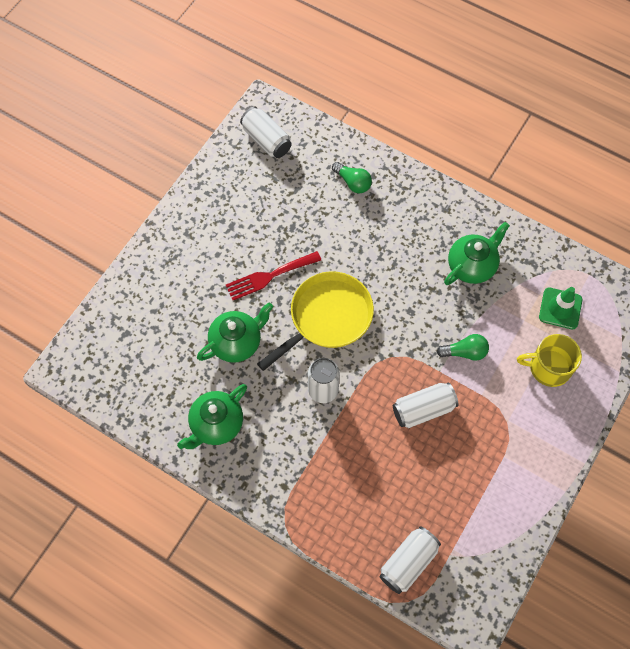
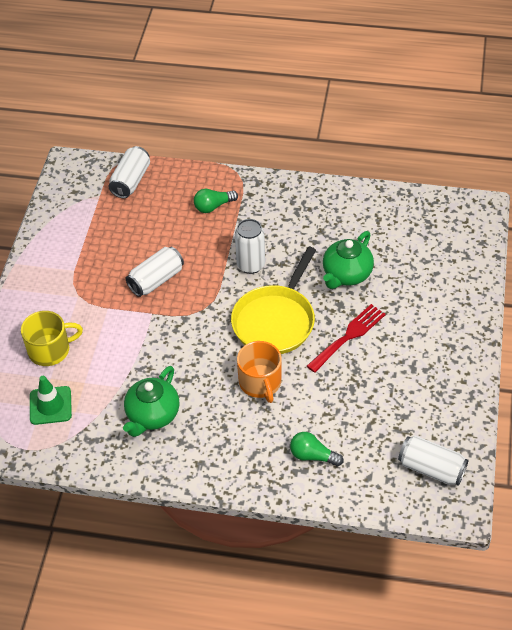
camera: 160 degrees right, 15 degrees down
green teapot [177,384,247,449] -> none
green light bulb [437,334,489,361] -> green light bulb moved to [194,189,238,213]
none -> orange mug [237,341,282,403]

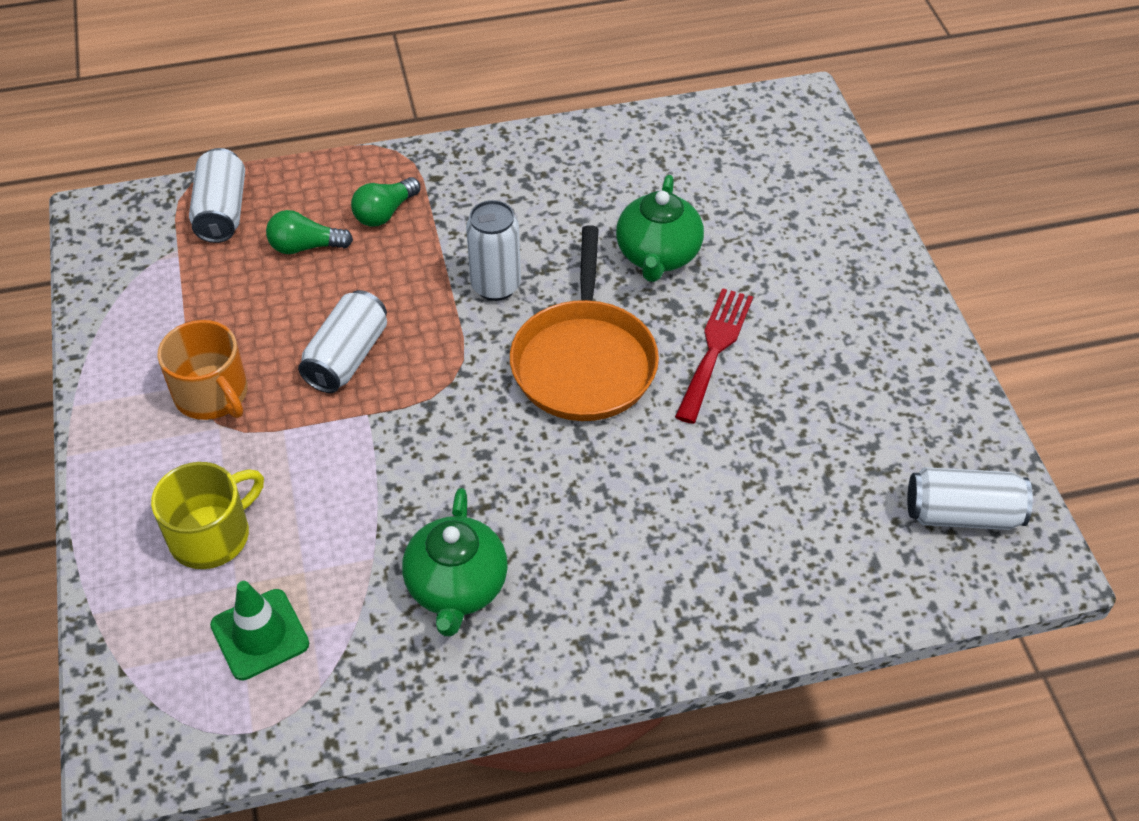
camera: 25 degrees left, 0 degrees up
yellow pan [231,246,316,354] -> orange pan [510,225,659,421]
orange mug [237,341,282,403] -> orange mug moved to [157,320,248,420]
green light bulb [290,432,343,466] -> green light bulb moved to [266,210,353,254]

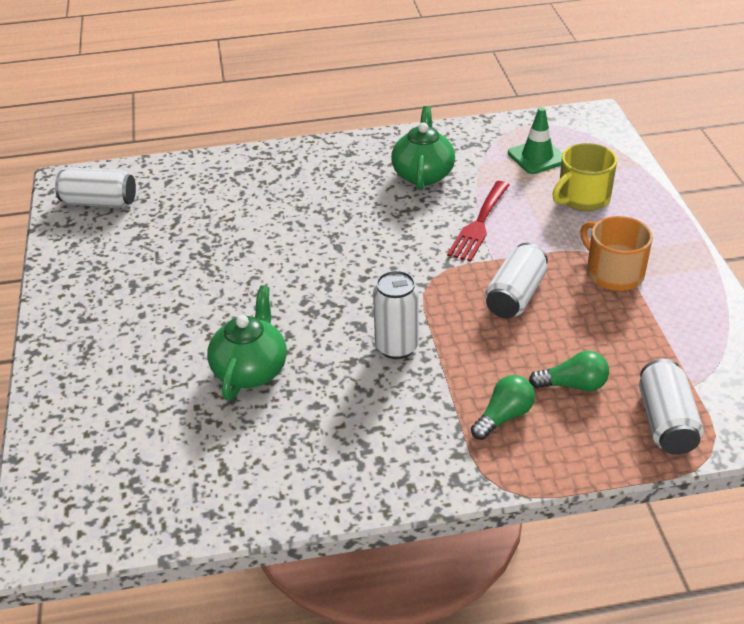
camera: 175 degrees left, 10 degrees down
orange pan [510,225,659,421] -> none
red fork [675,288,753,424] -> red fork moved to [447,181,509,262]

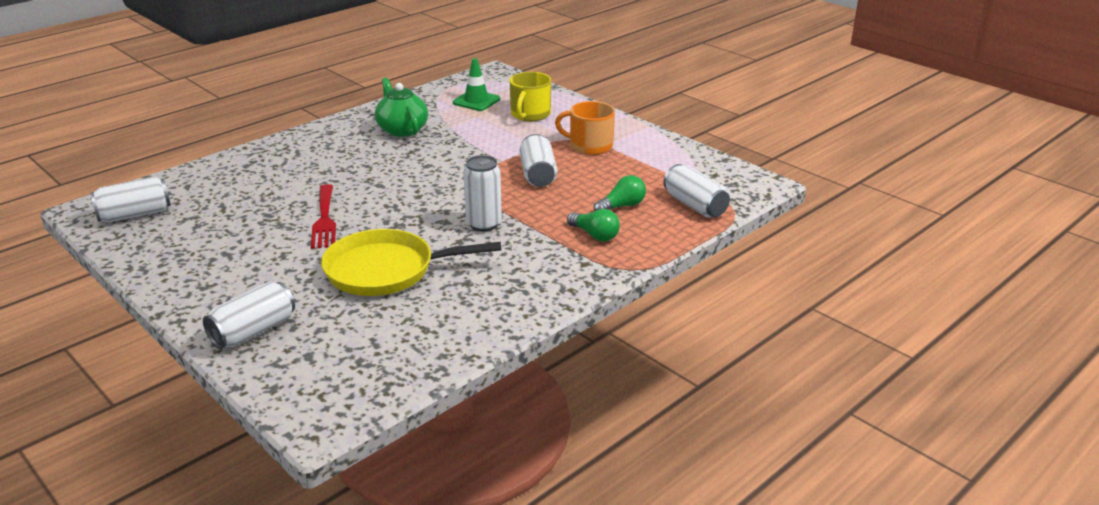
camera: 35 degrees left, 10 degrees down
green teapot [207,286,287,400] -> yellow pan [321,229,501,296]
red fork [447,181,509,262] -> red fork moved to [311,184,336,249]
green light bulb [471,375,535,440] -> green light bulb turned 120 degrees clockwise [567,209,620,242]
none -> white can [203,281,295,349]

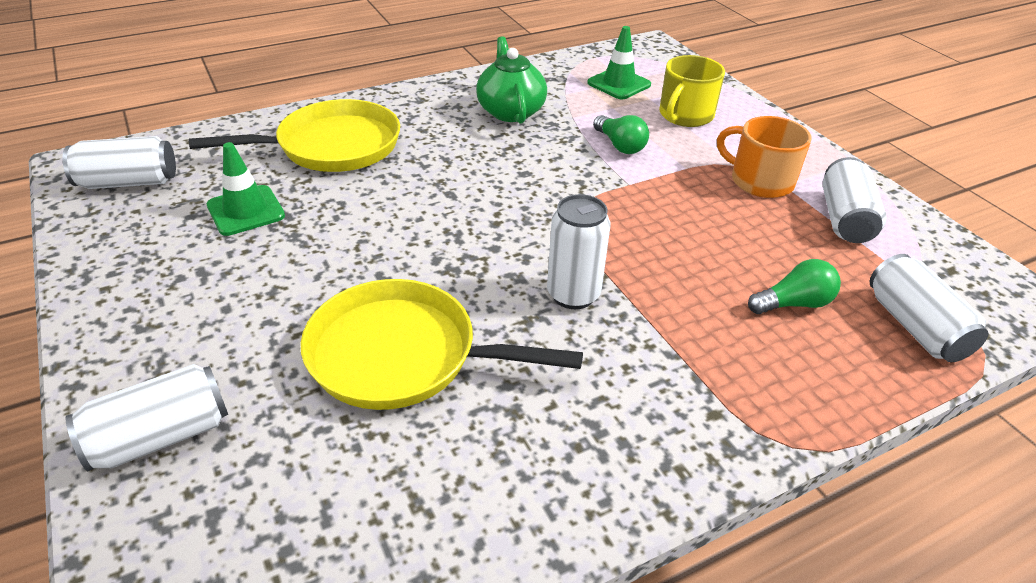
camera: 15 degrees right, 10 degrees up
red fork [311,184,336,249] -> none
white can [520,134,557,187] -> white can moved to [822,157,887,243]
green light bulb [567,209,620,242] -> green light bulb moved to [593,115,649,154]
none -> yellow pan [189,99,400,172]
none -> green traffic cone [207,142,285,236]

